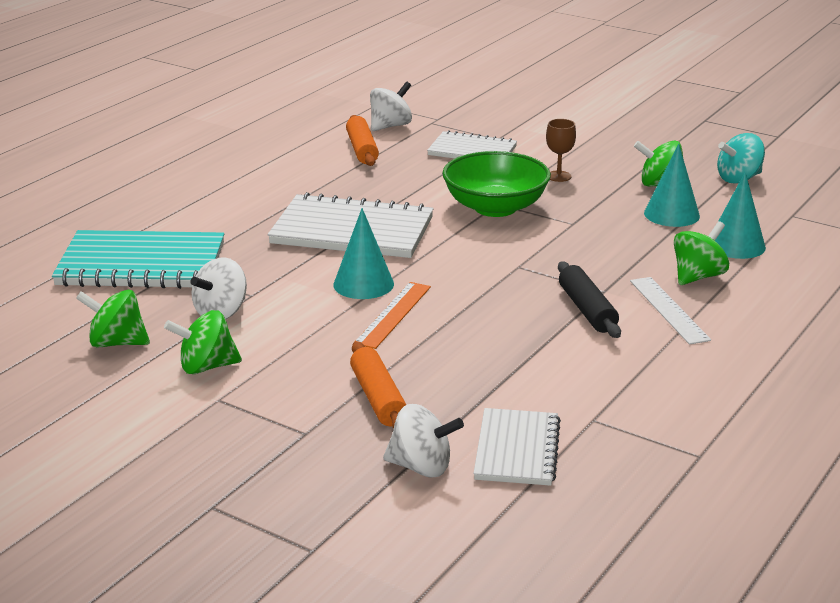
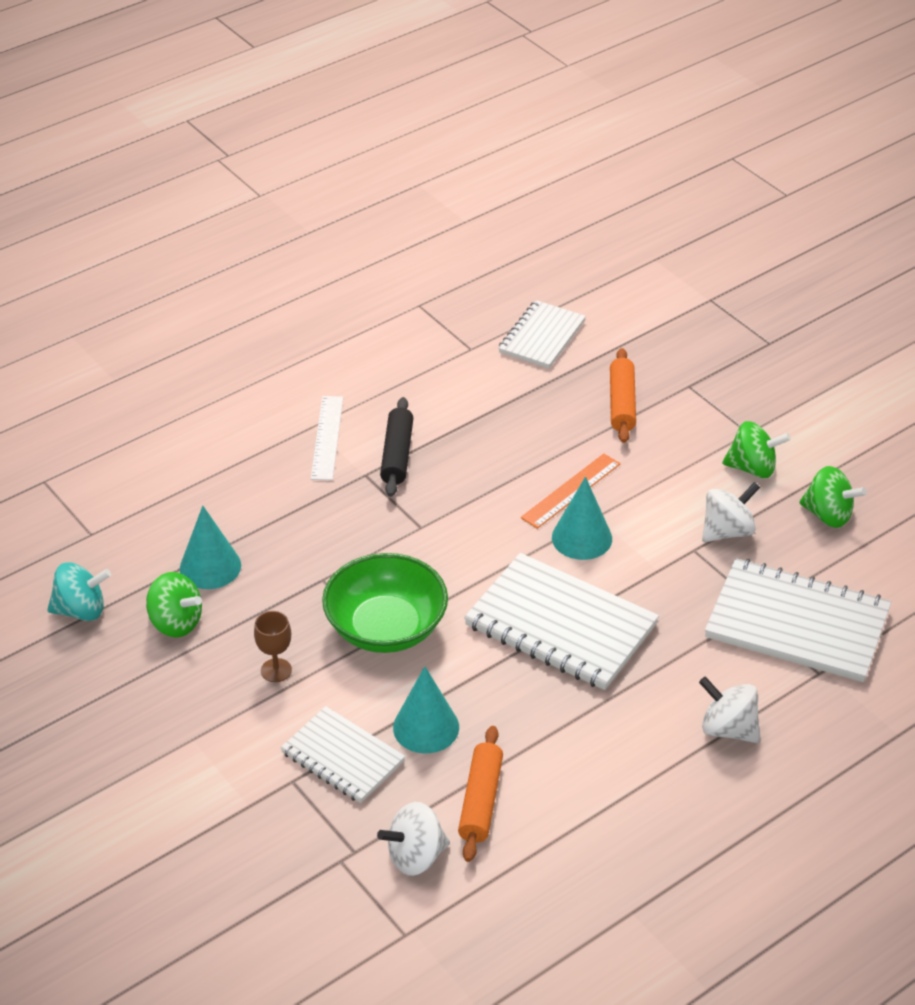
camera: 160 degrees left, 15 degrees up
turquoise notebook [52,230,224,289] -> white notebook [705,558,892,682]
white spinning top [383,404,464,478] -> white spinning top moved to [699,676,760,743]
green spinning top [674,221,729,285] -> none
turquoise cone [715,172,766,259] -> turquoise cone moved to [393,666,459,753]

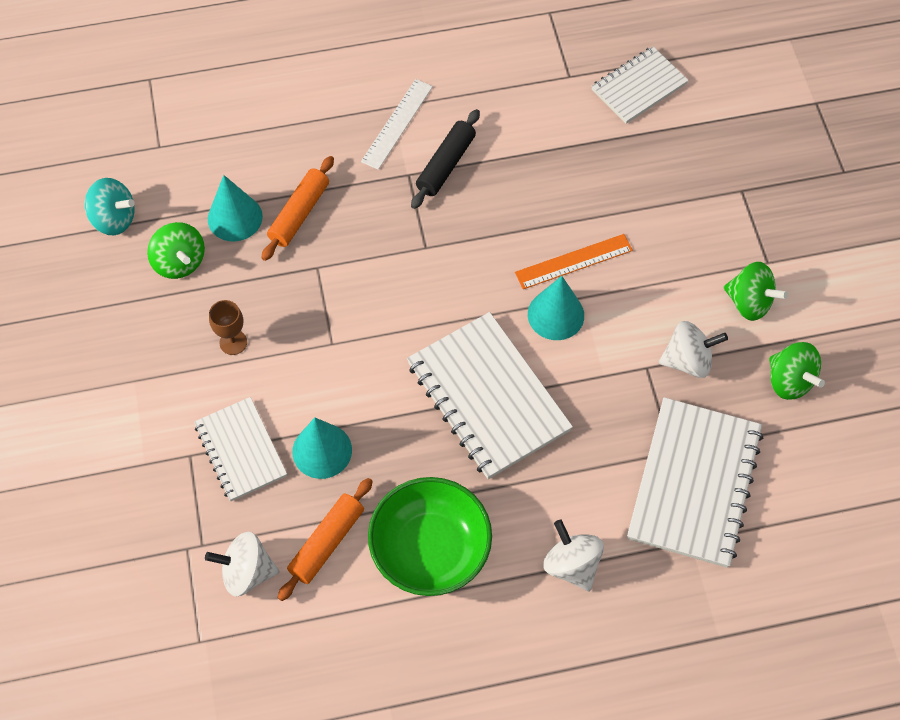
camera: 25 degrees right, 20 degrees up
green bowl [322,553,448,653] -> green bowl moved to [368,477,492,596]
orange rolling pin [610,348,636,443] -> orange rolling pin moved to [262,156,334,261]
white notebook [705,558,892,682] -> white notebook turned 60 degrees clockwise [627,397,763,568]

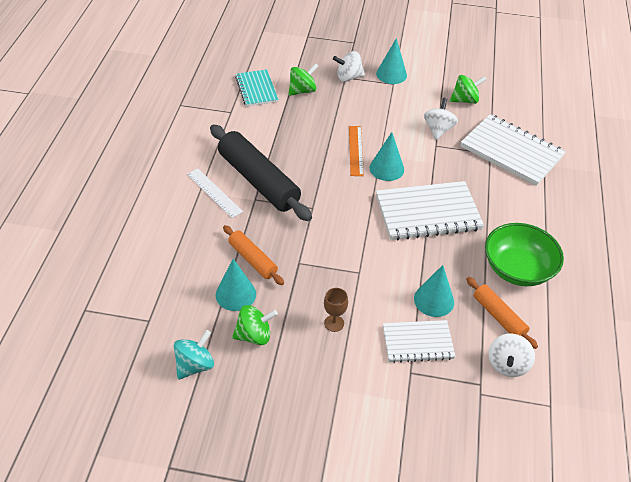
camera: 70 degrees left, 15 degrees down
black rolling pin [411,109,480,209] -> black rolling pin [210,124,312,221], size x1.87
white spinning top [543,520,604,591] -> white spinning top moved to [333,51,365,82]
white notebook [591,46,689,124] -> turquoise notebook [235,69,278,107]
green spinning top [723,262,788,321] -> green spinning top moved to [289,63,318,96]
none -> turquoise cone [376,38,407,84]

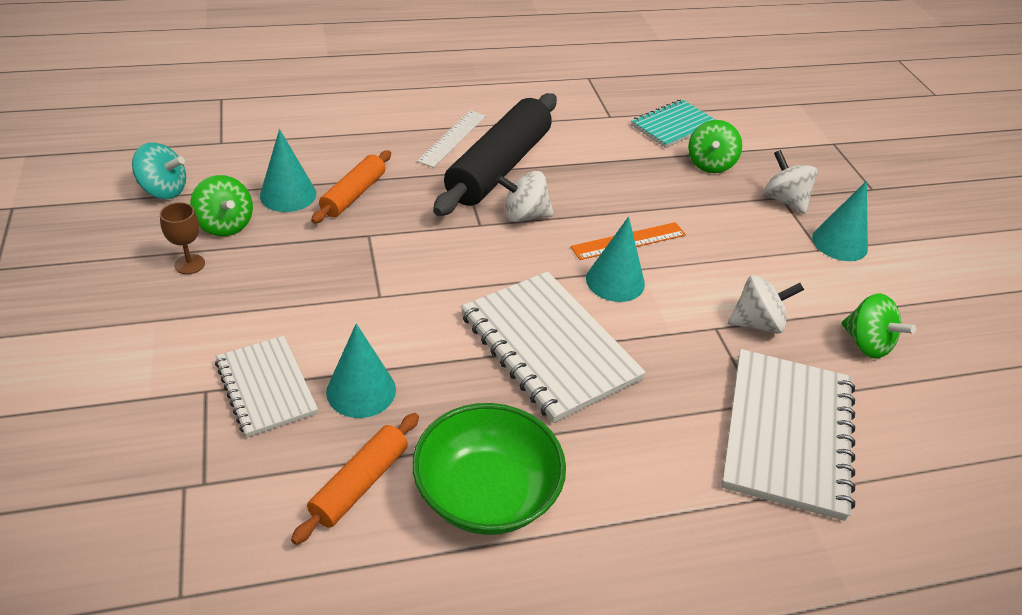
camera: 65 degrees right, 5 degrees down
green spinning top [289,63,318,96] -> green spinning top turned 75 degrees clockwise [688,120,742,173]
brown goblet [324,288,348,332] -> brown goblet moved to [160,202,205,274]
white spinning top [488,334,535,377] -> white spinning top moved to [496,171,554,222]

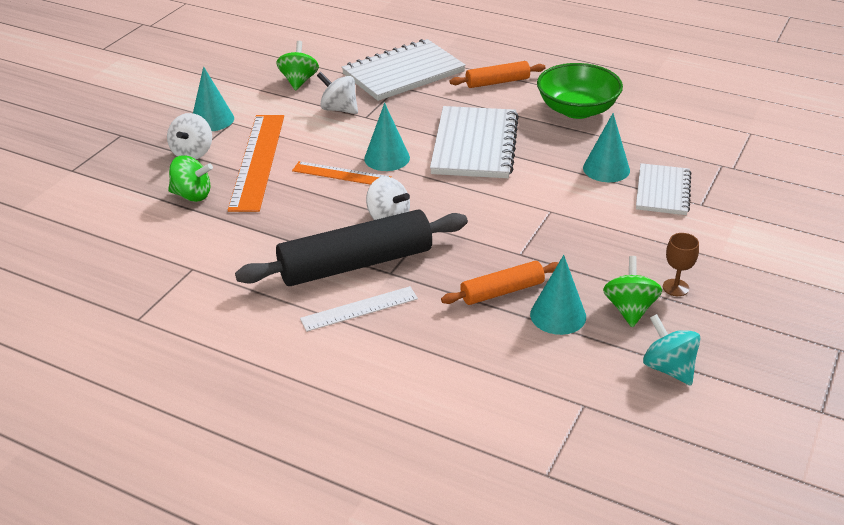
camera: 135 degrees left, 5 degrees down
orange rolling pin [291,413,419,545] -> orange rolling pin moved to [450,61,546,88]
turquoise notebook [631,99,715,148] -> none
green spinning top [688,120,742,173] -> green spinning top turned 45 degrees clockwise [168,155,213,202]
none -> orange ruler [228,115,284,212]

